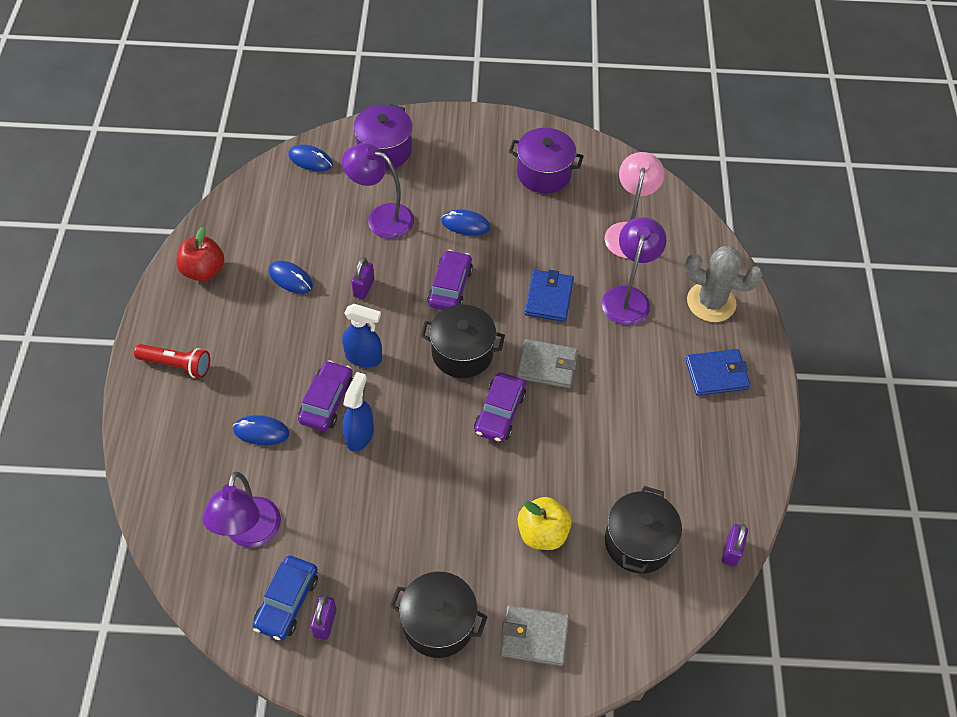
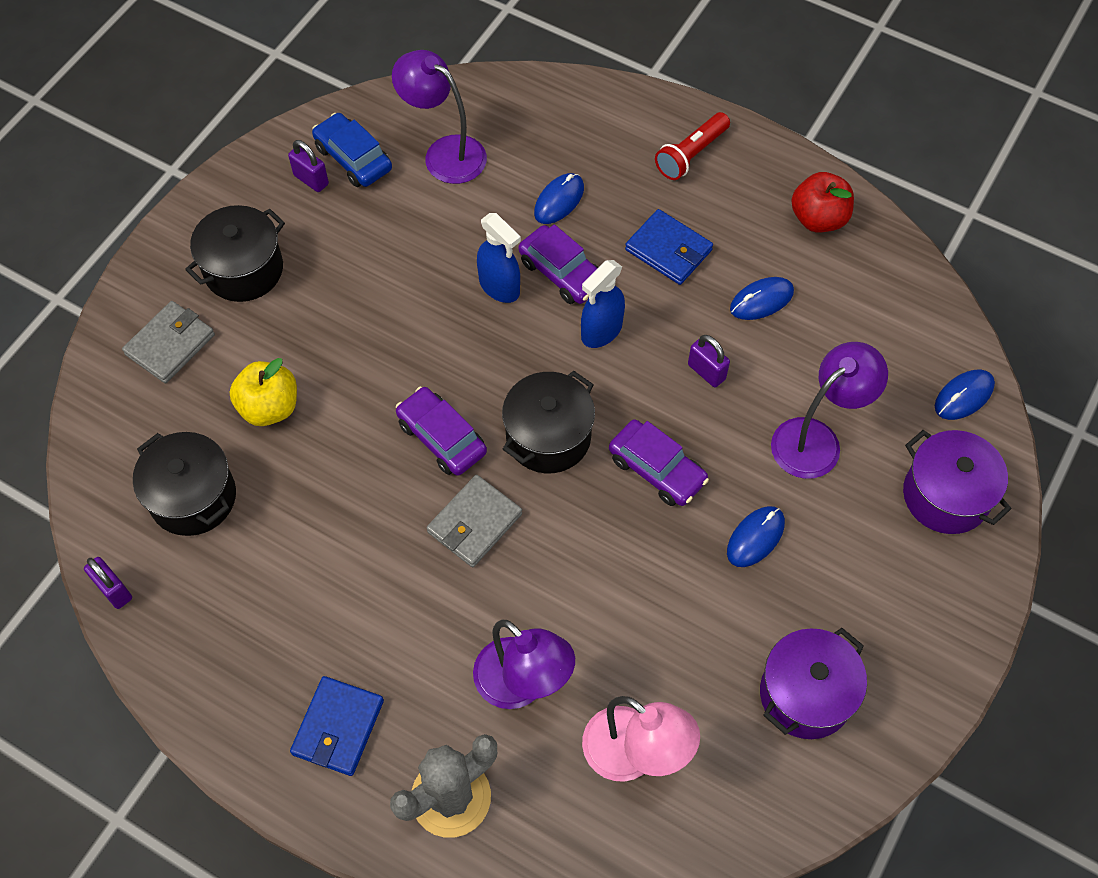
camera: 120 degrees right, 5 degrees up
blue wallet [525,270,574,322] -> blue wallet moved to [625,209,713,285]

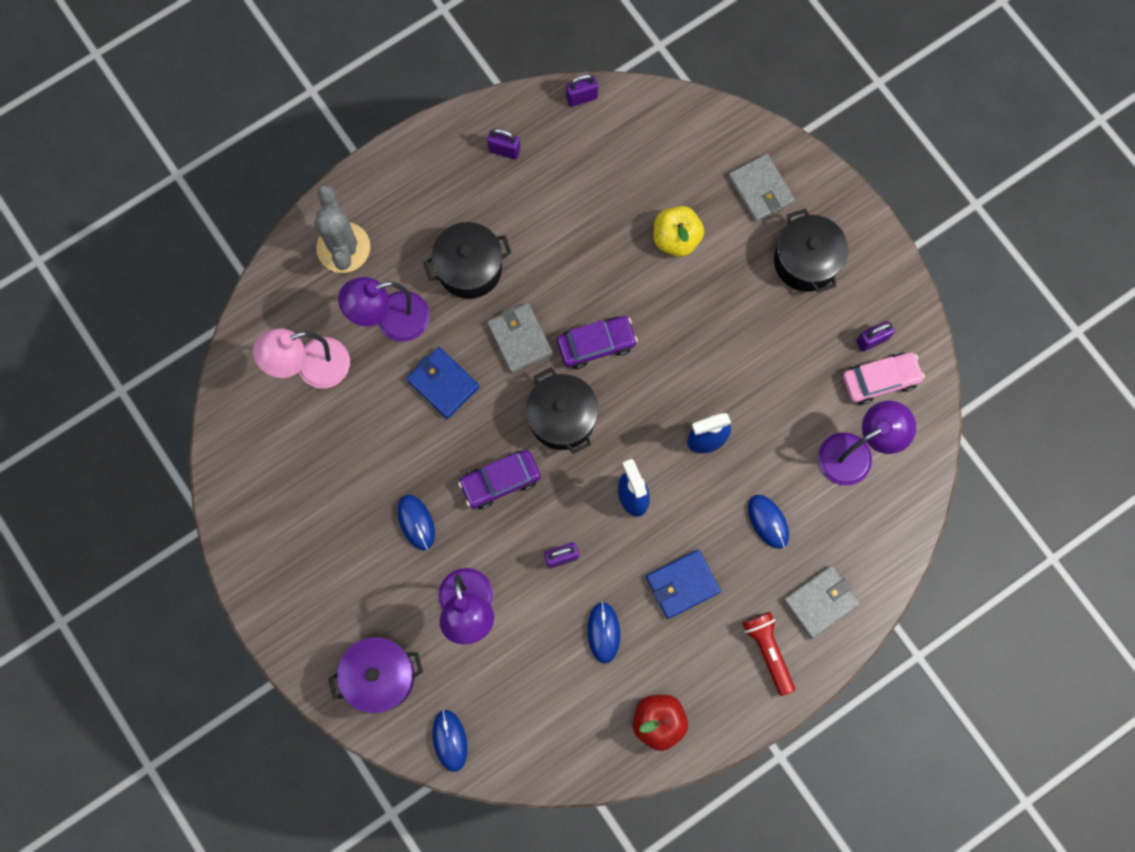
camera: 115 degrees right, 15 degrees up
black pot [133,432,236,536] -> black pot moved to [423,222,512,299]
blue wallet [290,676,384,776] -> blue wallet moved to [406,347,480,419]
blue car [312,113,392,187] -> pink car [843,352,925,405]
purple car [518,224,598,304] -> none
purple pot [760,628,867,739] -> none
none -> purple padlock [487,128,520,160]
none -> grey wallet [783,565,860,639]

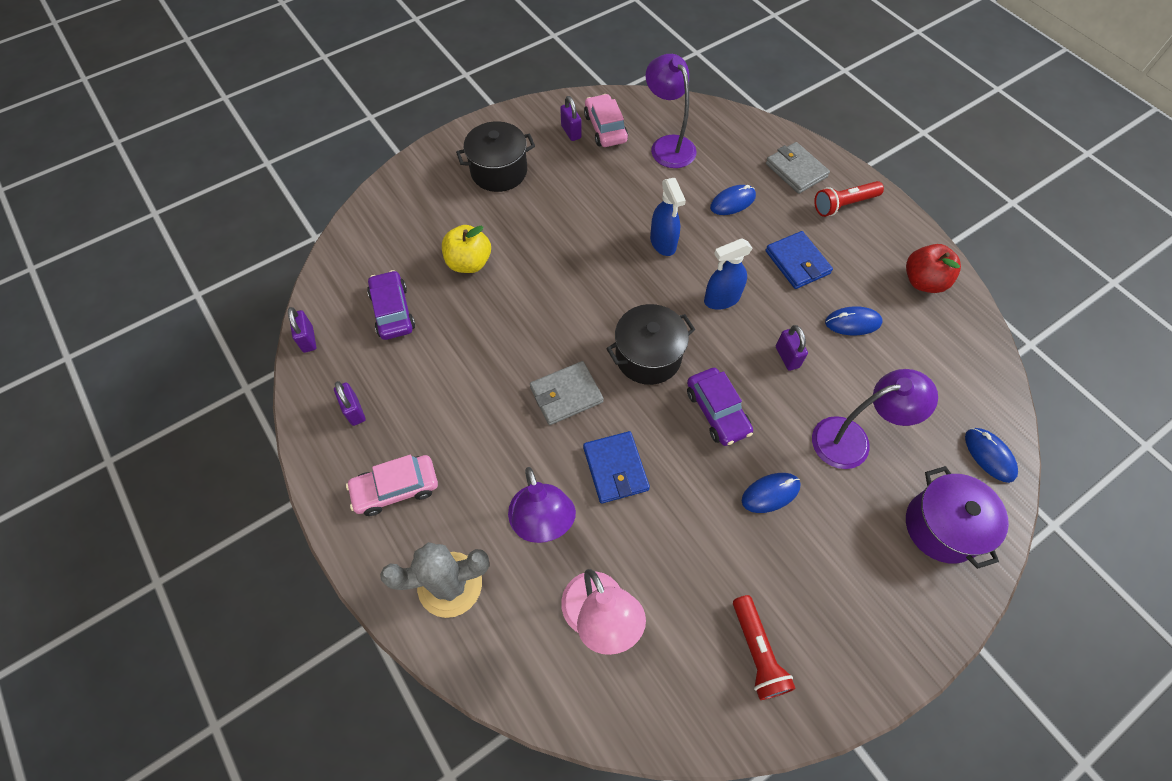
camera: 90 degrees left, 15 degrees down
blue wallet [406,347,480,419] -> blue wallet turned 60 degrees counterclockwise [583,431,650,504]
black pot [423,222,512,299] -> none
blue mouse [432,710,467,772] -> blue mouse turned 75 degrees clockwise [965,428,1018,483]
purple padlock [487,128,520,160] -> purple padlock turned 45 degrees counterclockwise [334,381,366,426]
purple car [557,316,638,369] -> purple car moved to [367,270,415,340]
grey wallet [728,154,795,222] -> none
none -> pink car [346,455,438,516]
none -> red flashlight [733,595,796,700]

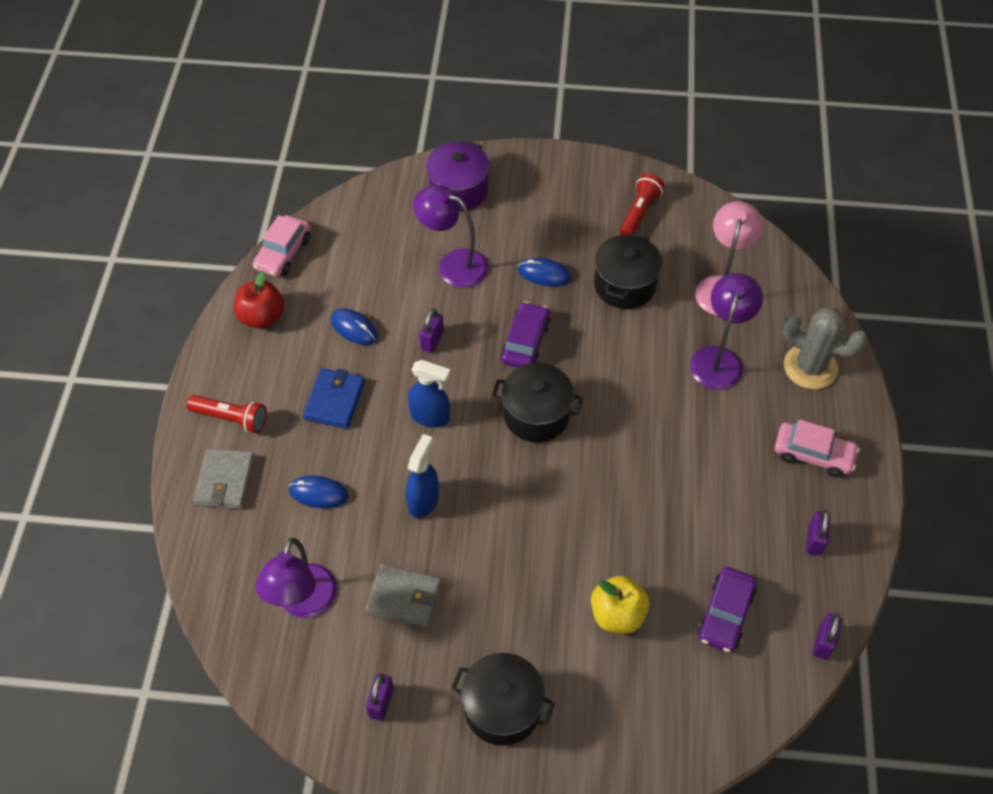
camera: 140 degrees left, 5 degrees down
grey wallet [530,361,604,425] -> grey wallet moved to [365,564,441,628]
blue wallet [583,431,650,504] -> none
pink car [584,94,628,147] -> pink car moved to [253,215,311,277]
blue mouse [965,428,1018,483] -> none
none -> black pot [594,233,662,309]

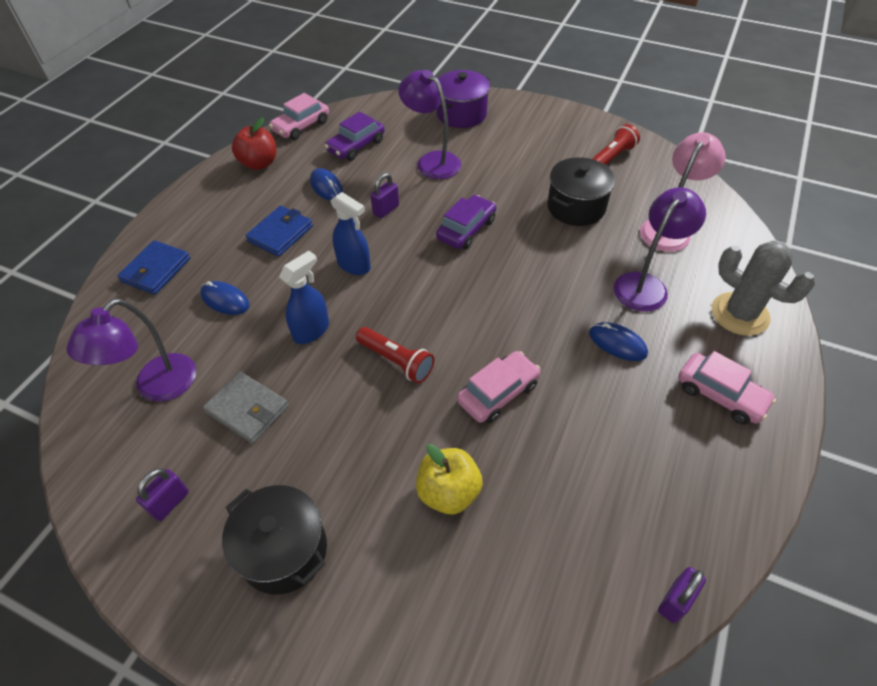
camera: 20 degrees right, 5 degrees down
red flashlight [187,395,267,433] -> red flashlight moved to [356,327,435,383]
grey wallet [193,448,255,509] -> blue wallet [117,240,190,295]
black pot [492,363,583,442] -> none
blue mouse [518,258,571,287] -> blue mouse moved to [589,322,648,361]
purple car [697,567,756,653] -> purple car moved to [325,111,385,161]
purple padlock [806,509,830,556] -> none
none -> pink car [457,351,541,423]

